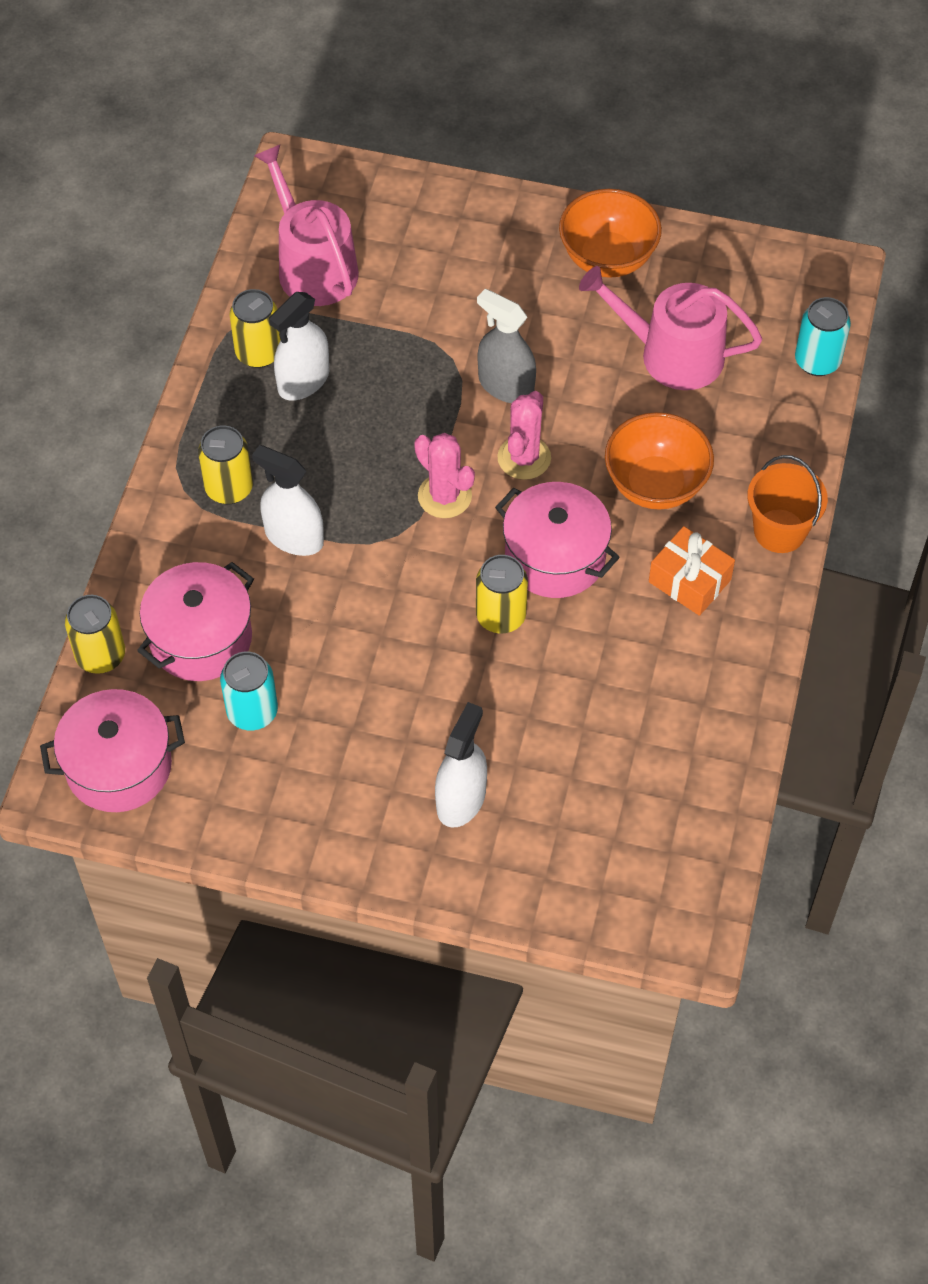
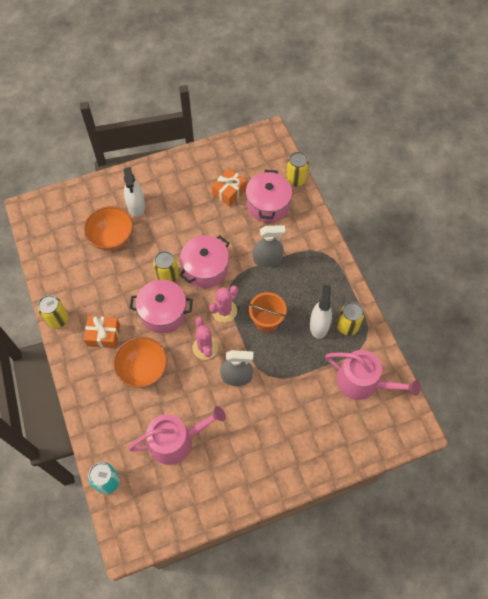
camera: 145 degrees right, 5 degrees up
pink pot [40,689,185,812] -> pink pot moved to [179,235,229,288]
yellow can [198,425,253,504] -> yellow can moved to [38,295,68,329]
turquoise can [220,652,278,730] -> orange gift [212,168,247,207]
white spray bottle [252,445,324,556] -> grey spray bottle [253,225,285,267]
pink cactus [414,433,475,518] -> pink cactus turned 60 degrees counterclockwise [209,286,238,323]
orange bowl [559,189,662,278] -> orange bowl moved to [84,206,133,251]
orange bucket [747,455,828,553] -> orange bucket moved to [249,292,287,333]

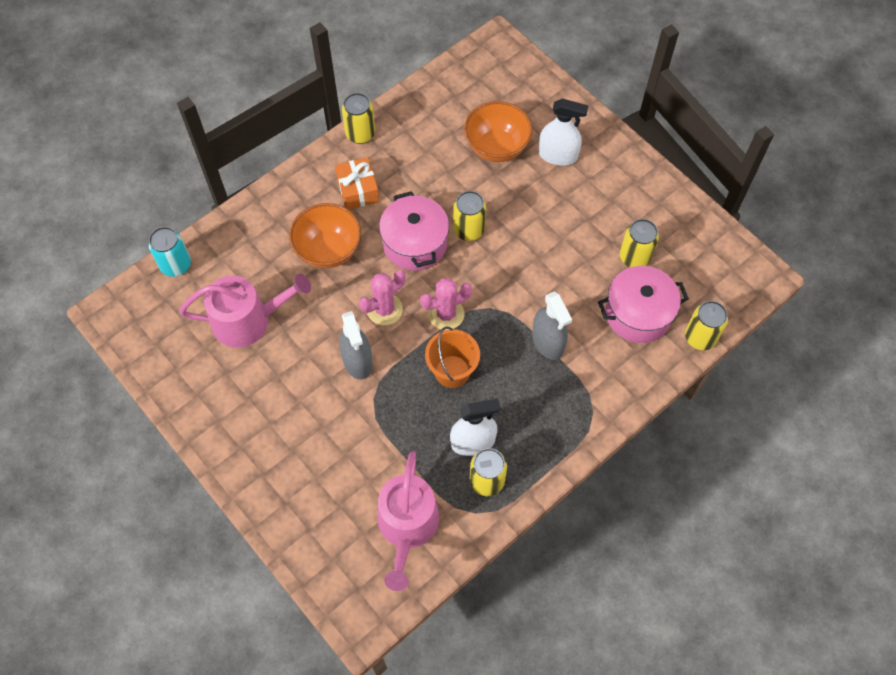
camera: 70 degrees right, 0 degrees up
white spray bottle [124,167,145,217] -> white spray bottle turned 135 degrees counterclockwise [539,98,588,165]
pink watering can [128,406,226,465] -> pink watering can turned 60 degrees counterclockwise [179,274,311,348]
pink pot [179,235,229,288] -> none
pink cactus [209,286,238,323] -> pink cactus turned 45 degrees counterclockwise [420,278,472,330]
orange gift [212,168,247,207] -> yellow can [620,219,659,267]

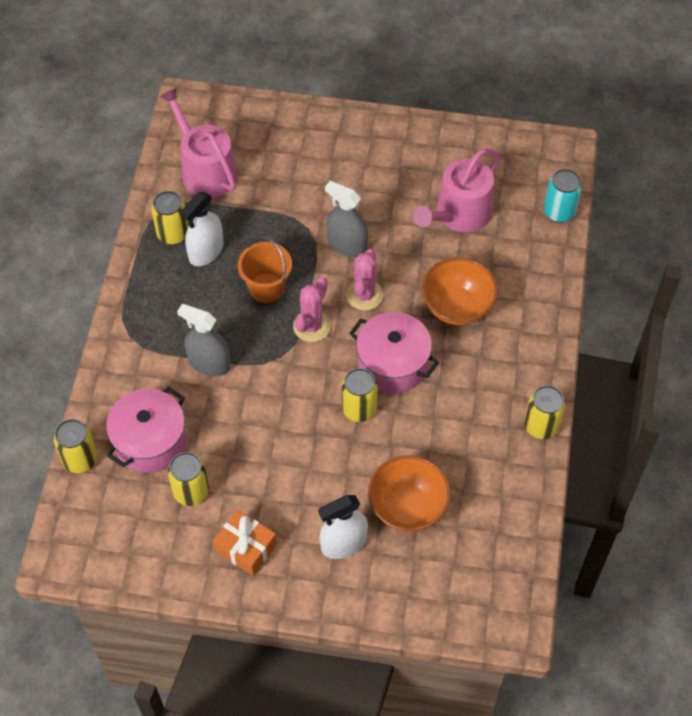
camera: 140 degrees right, 5 degrees down
orange gift [335,157,379,210] -> orange gift moved to [213,509,277,576]

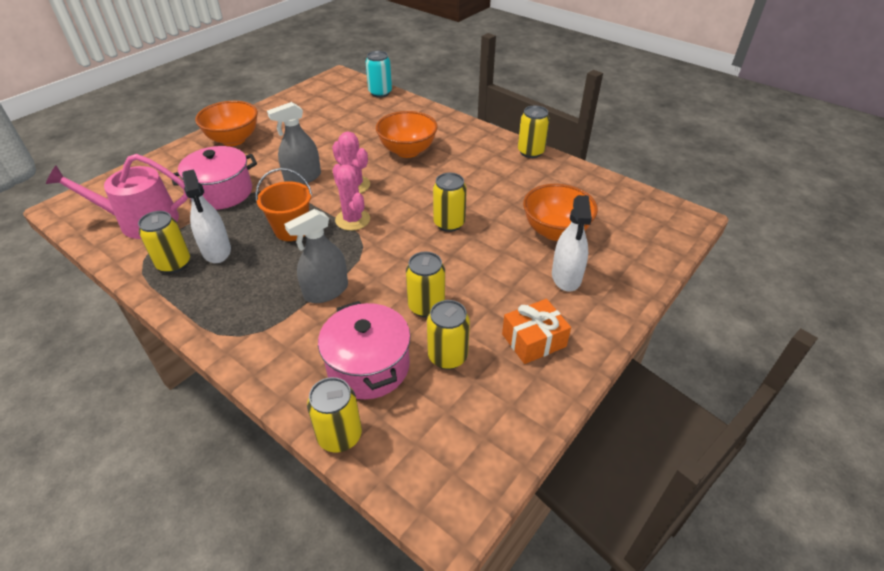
camera: 60 degrees left, 15 degrees down
pink pot [349,312,439,393] -> pink pot moved to [172,146,257,210]
pink watering can [413,149,501,232] -> none
none -> orange bowl [195,101,258,146]
none -> yellow can [406,252,445,318]

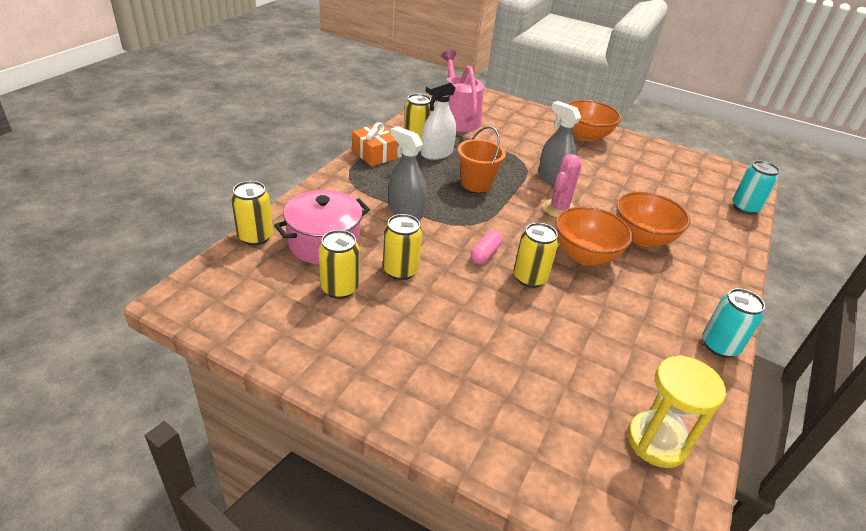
camera: 75 degrees right, 5 degrees down
pink pot [172,146,257,210] -> none
pink cactus [332,164,370,231] -> none
orange gift [502,299,571,364] -> orange gift moved to [352,122,398,166]
yellow can [518,105,550,158] -> turquoise can [702,288,765,358]
orange bowl [523,184,598,241] -> orange bowl moved to [556,206,633,265]
white spray bottle [552,195,592,292] -> none
none -> pink capsule [471,230,502,264]
none -> yellow hourglass [627,355,726,468]

